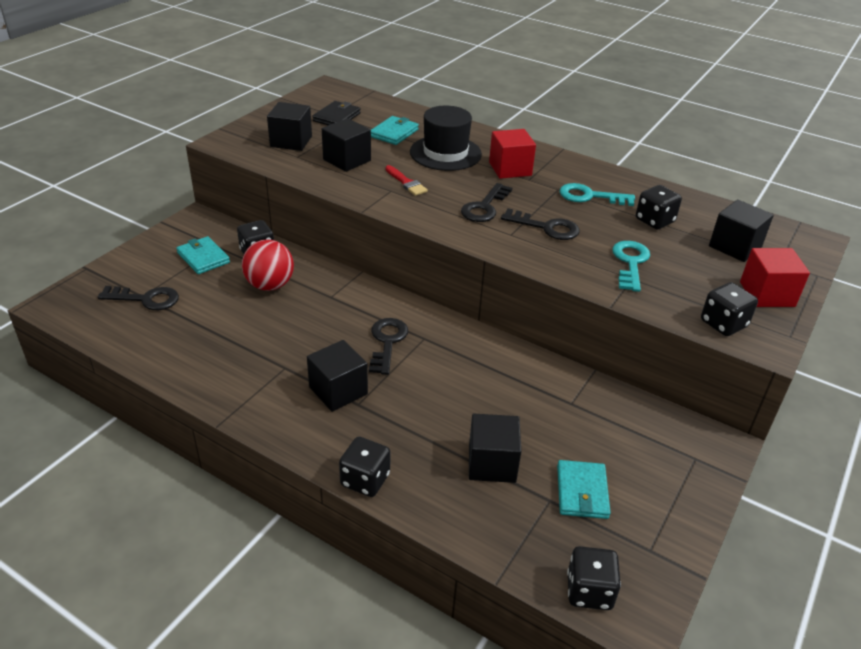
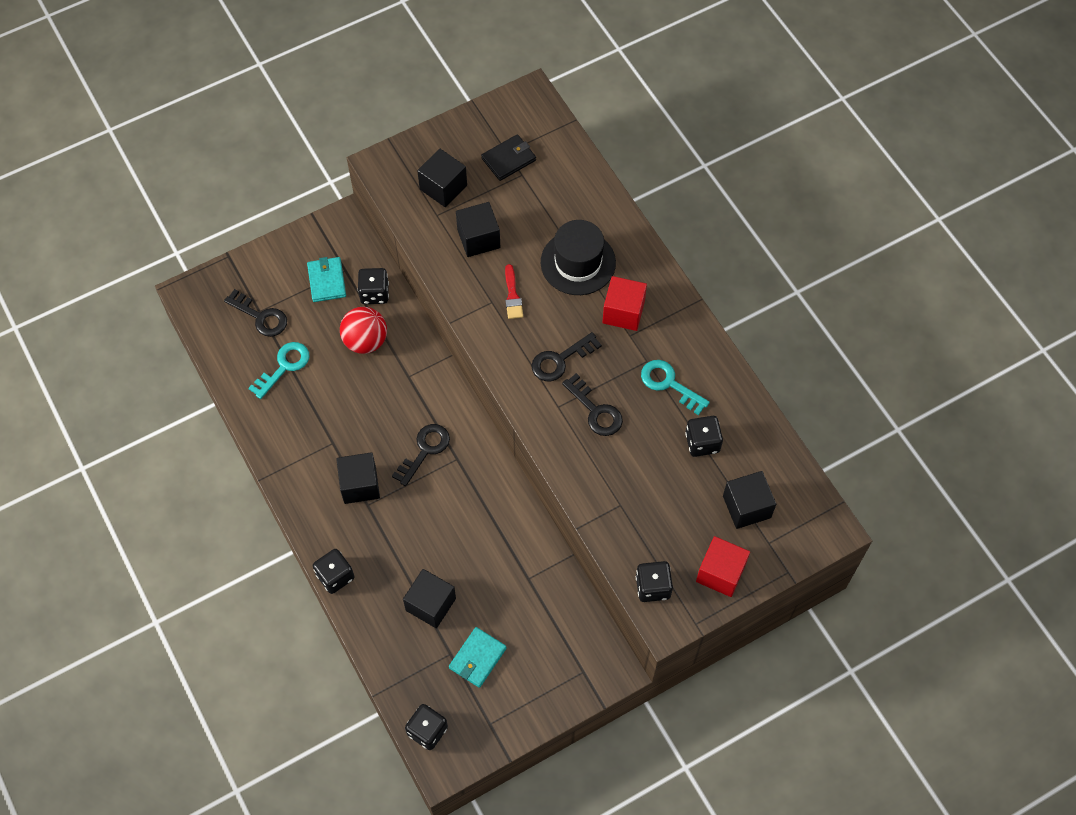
camera: 30 degrees right, 25 degrees up
turquoise wallet [371,116,419,145] -> none
turquoise key [612,241,650,292] -> turquoise key moved to [248,342,309,399]

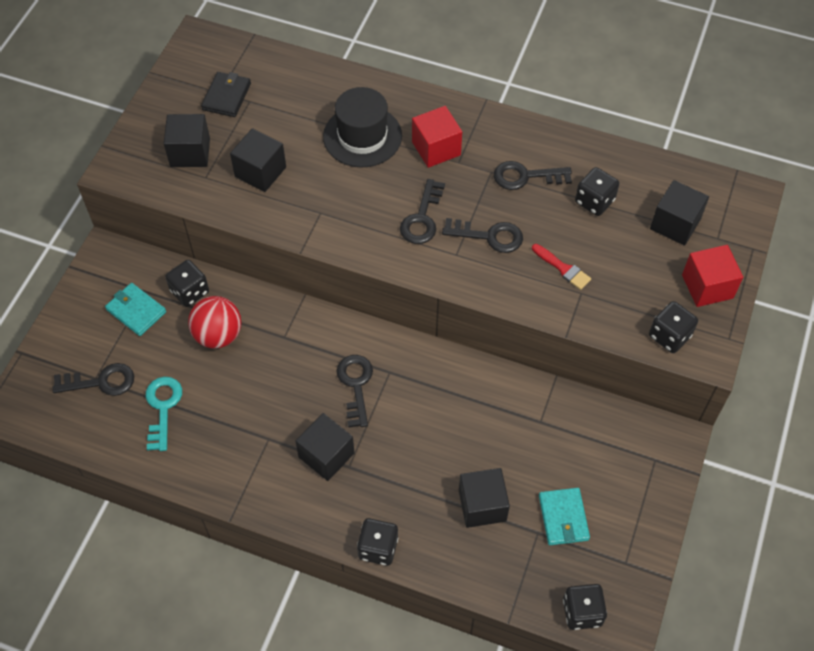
camera: 40 degrees left, 5 degrees down
red brush [505,264,523,319] -> red brush moved to [532,244,591,290]
turquoise key [641,360,710,415] -> black key [494,161,572,190]

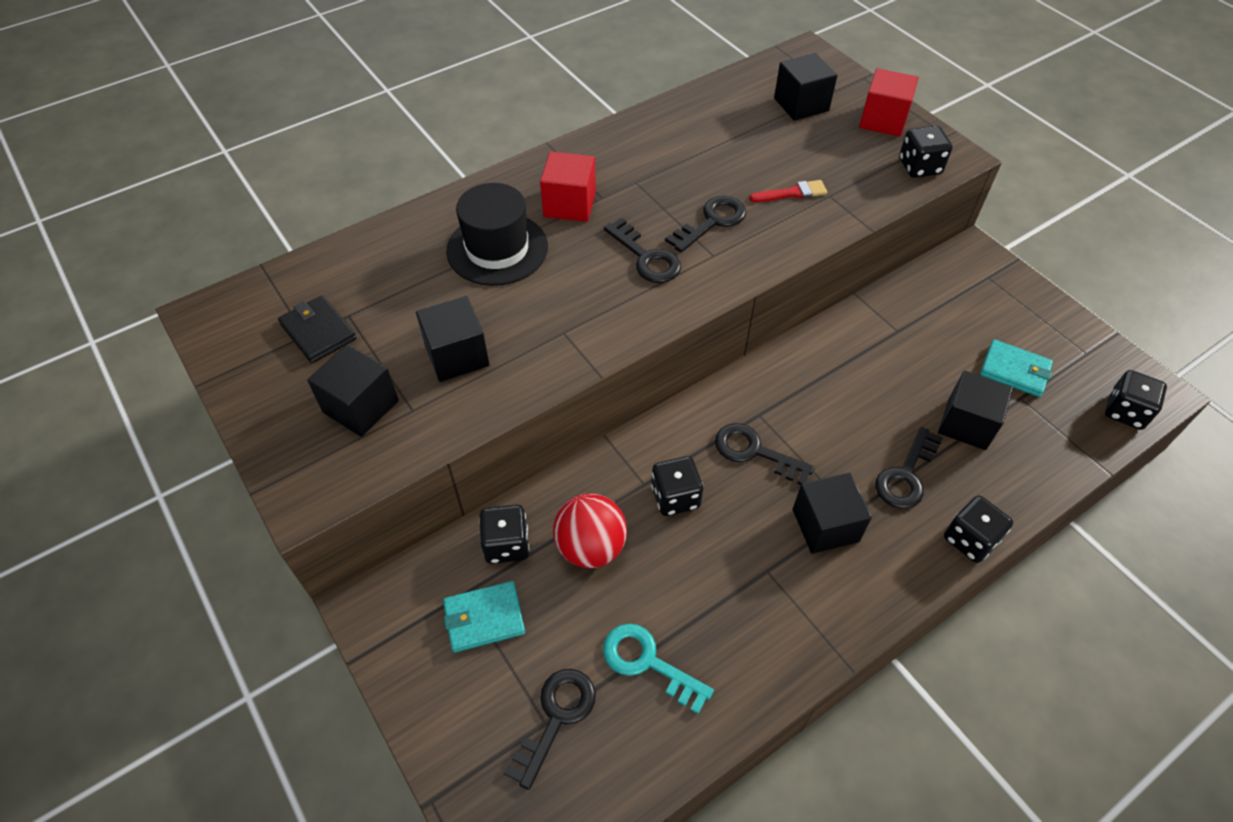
camera: 55 degrees left, 5 degrees down
black key [494,161,572,190] -> black key moved to [875,427,943,509]
black dice [575,167,619,216] -> black dice moved to [651,456,703,516]

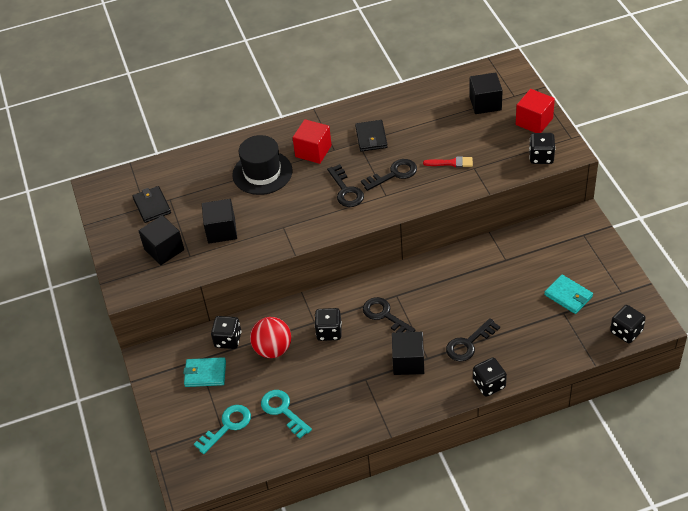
camera: 20 degrees right, 5 degrees down
black key [504,669,596,790] -> turquoise key [194,405,251,454]
black cube [938,371,1013,450] -> none
none -> black wallet [355,120,388,152]

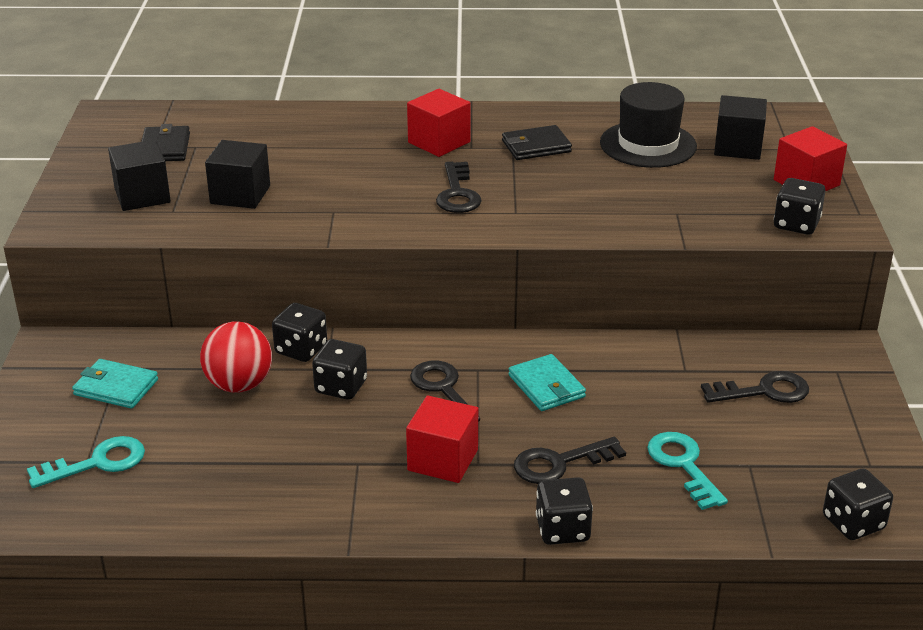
camera: 15 degrees right, 15 degrees down
black dice [211,316,241,349] -> black dice moved to [272,303,327,362]
black hat [232,135,293,195] -> black hat moved to [600,82,697,168]
turquoise key [261,390,312,439] -> turquoise key moved to [647,432,728,510]
black wallet [355,120,388,152] -> black wallet turned 60 degrees clockwise [502,125,572,160]
black key [361,159,417,191] -> black key moved to [701,371,809,403]
black cube [392,332,424,375] -> red cube [406,395,478,483]
red brush [423,156,473,168] -> none
turquoise wallet [544,275,593,314] -> turquoise wallet moved to [508,354,586,411]

